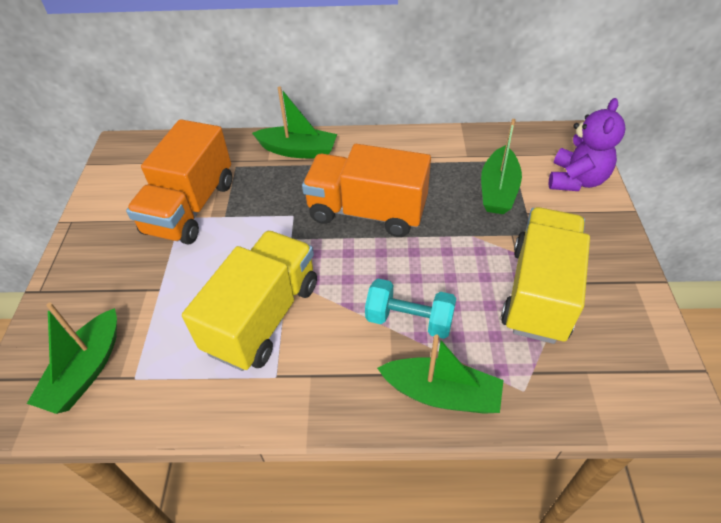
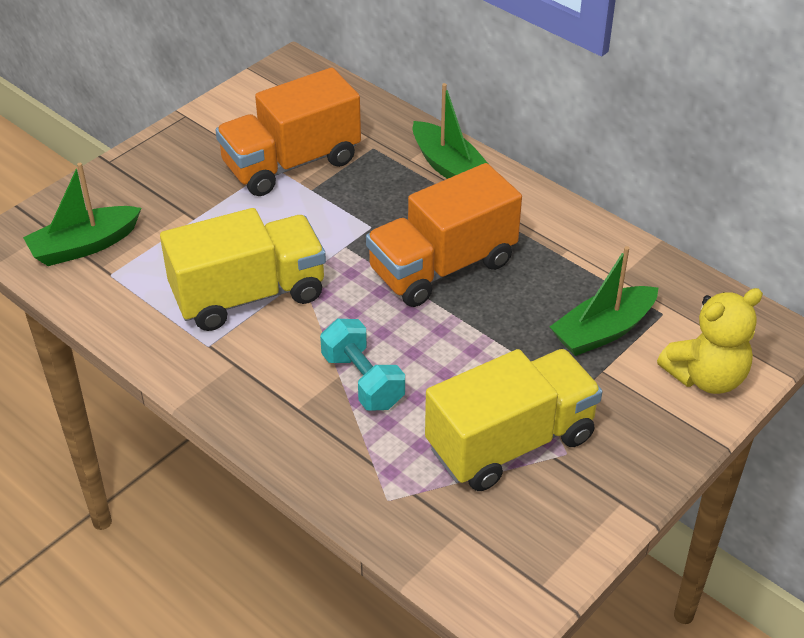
camera: 40 degrees right, 5 degrees down
orange truck [302,144,431,237] -> orange truck turned 90 degrees counterclockwise [366,163,522,307]
green boat [377,335,504,414] -> none
purple teddy bear [549,98,625,191] -> yellow teddy bear [657,288,763,394]

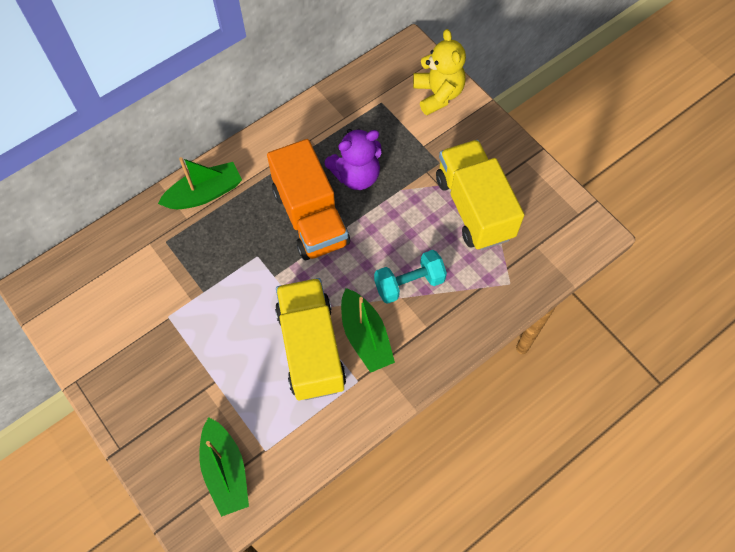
camera: 80 degrees left, 20 degrees up
orange truck [215,67,361,196] -> none
green boat [550,246,658,356] -> green boat moved to [341,288,395,373]
none -> purple teddy bear [325,128,382,190]

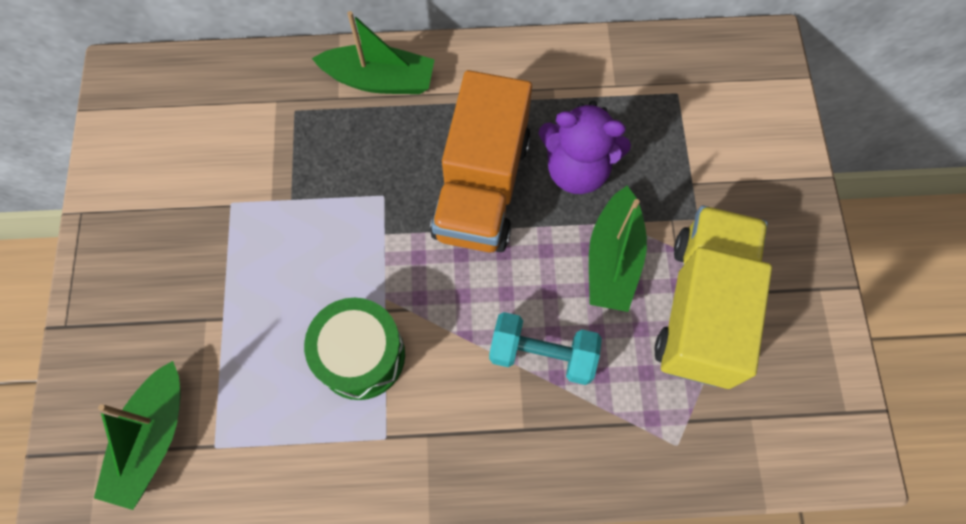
camera: 35 degrees right, 5 degrees up
yellow truck [275,278,346,400] -> green drum [304,298,405,400]
green boat [341,288,395,373] -> green boat moved to [589,186,647,312]
yellow teddy bear [413,29,466,115] -> none

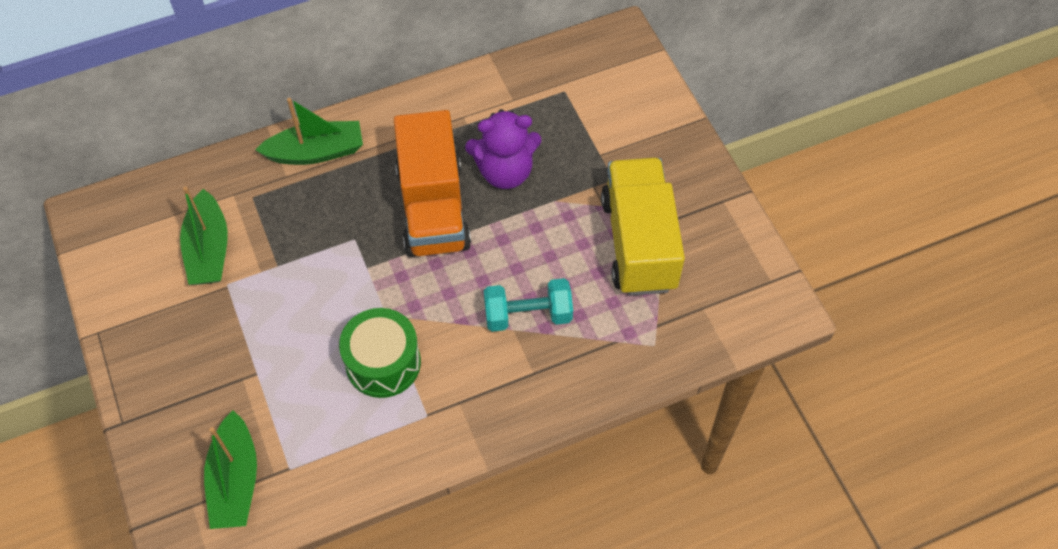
camera: 20 degrees left, 10 degrees down
green boat [589,186,647,312] -> green boat moved to [180,187,228,285]

